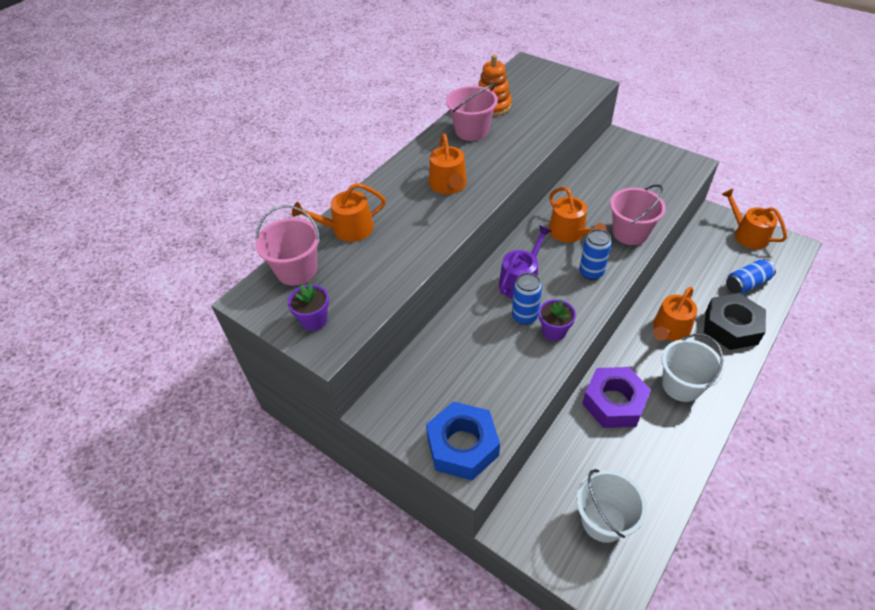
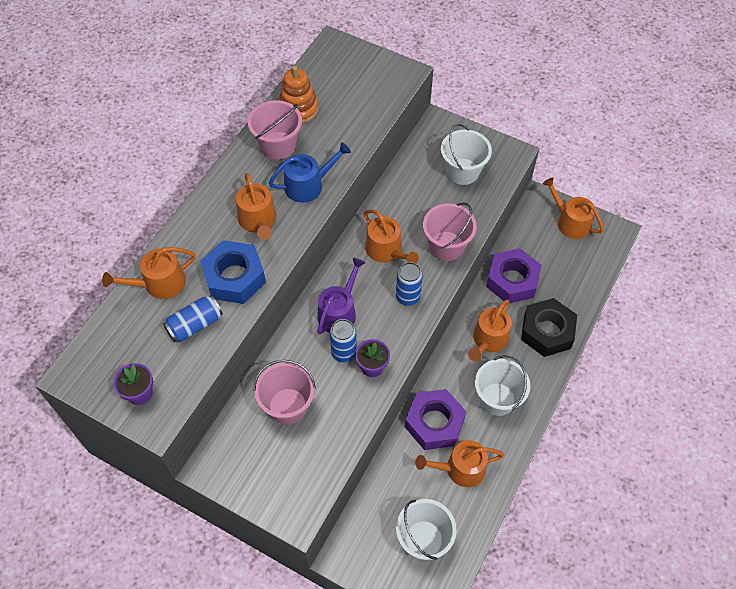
camera: 10 degrees left, 10 degrees up
pink bucket [255,205,320,286] -> pink bucket moved to [254,360,316,424]
blue nut [426,401,500,480] -> blue nut moved to [200,240,266,304]
blue can [726,259,776,294] -> blue can moved to [163,295,223,342]
none -> blue watering can [269,142,351,203]
none -> orange watering can [415,440,504,487]
none -> white bucket [441,124,492,185]
none -> purple nut [486,248,542,303]

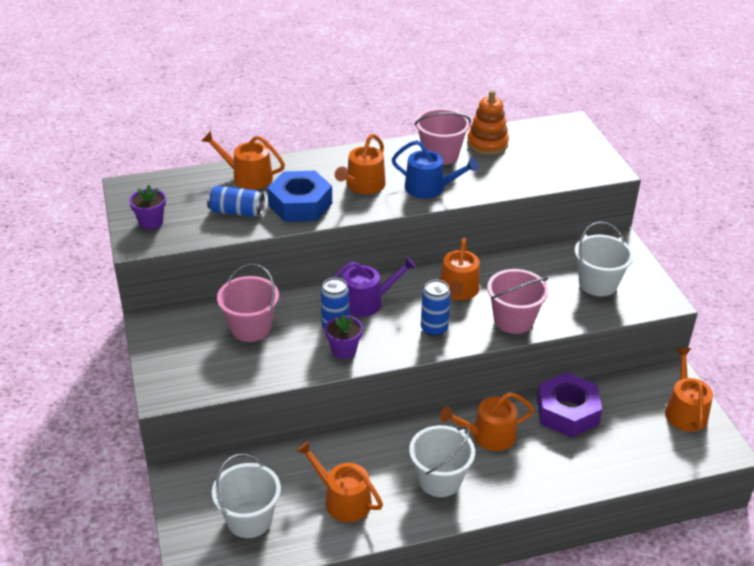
camera: 45 degrees right, 20 degrees down
purple nut [405,389,466,450] -> none
black nut [521,298,577,357] -> none

